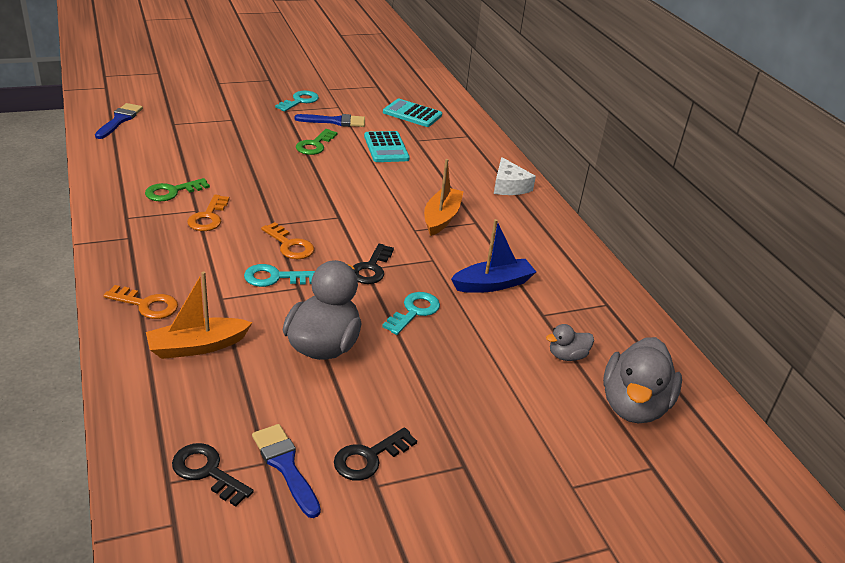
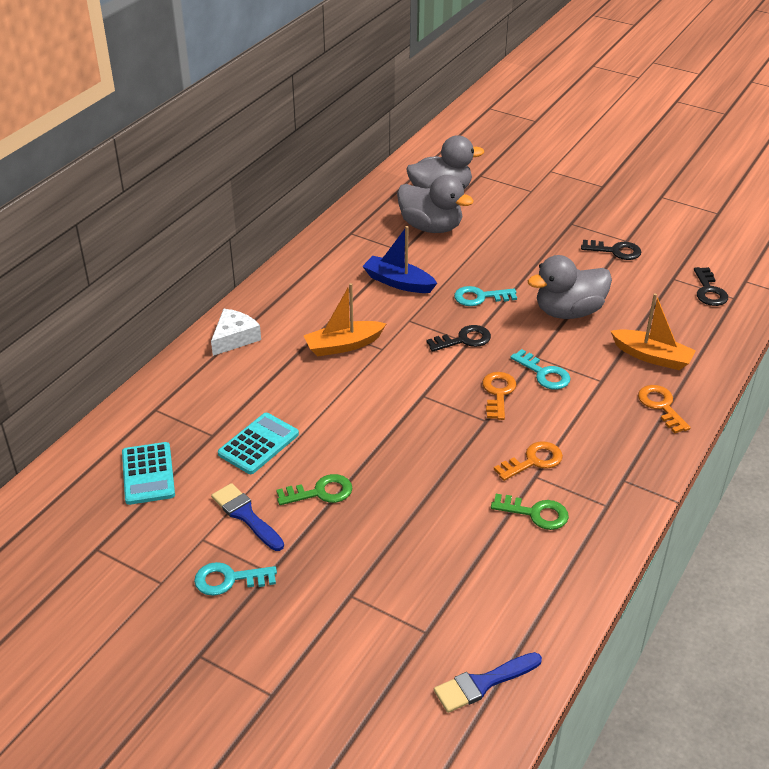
camera: 125 degrees left, 5 degrees up
blue brush [252,424,321,518] -> none
grey duck [546,324,594,361] -> grey duck [397,175,474,233], size x2.06

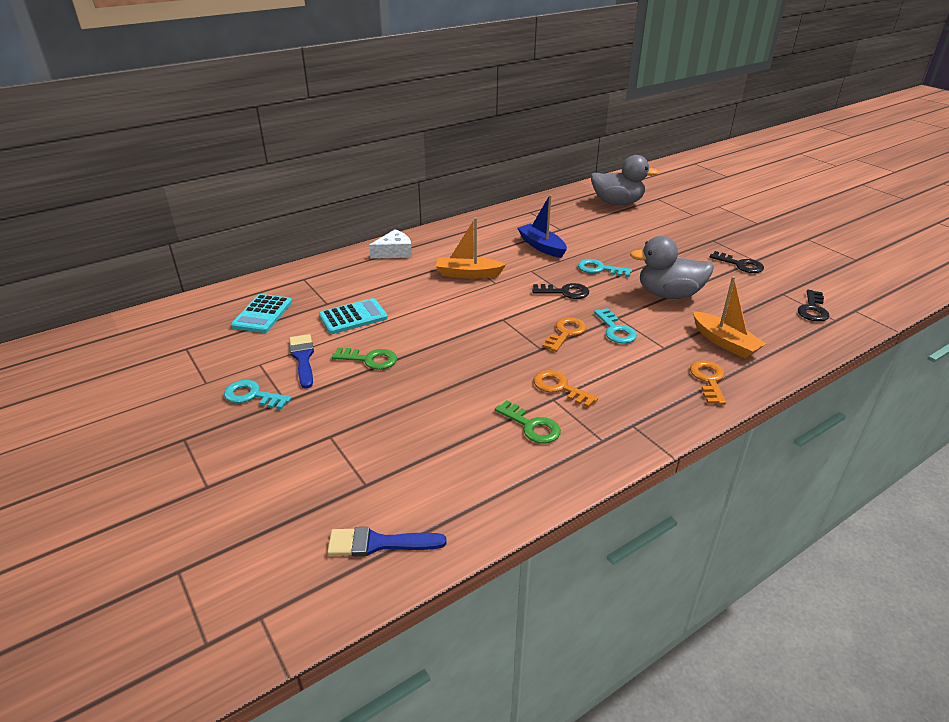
camera: 25 degrees right, 5 degrees down
grey duck [397,175,474,233] -> none
orange key [494,441,563,481] -> orange key turned 135 degrees counterclockwise [534,370,598,408]

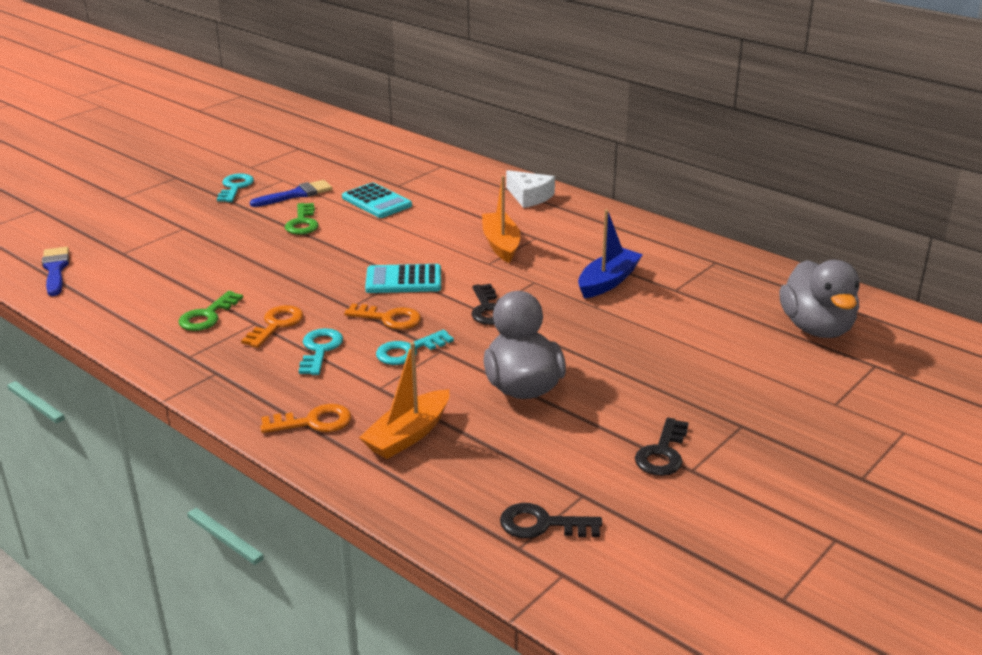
camera: 75 degrees right, 5 degrees down
turquoise calculator [231,294,292,333] -> turquoise calculator moved to [365,264,441,293]
turquoise key [578,259,632,277] -> turquoise key moved to [299,328,343,375]

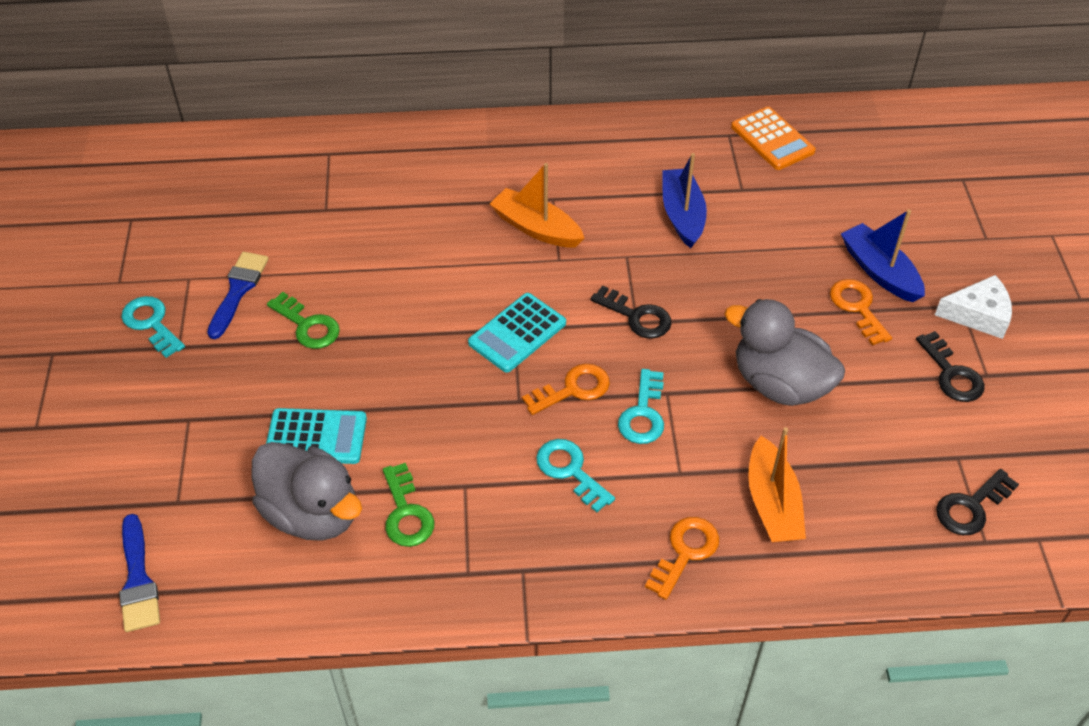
camera: 45 degrees left, 20 degrees up
blue brush [42,247,69,296] -> blue brush turned 135 degrees counterclockwise [119,514,160,632]
orange key [241,305,303,348] -> orange key moved to [830,279,892,345]
turquoise calculator [342,182,412,218] -> turquoise calculator moved to [266,408,367,464]
white cheese [506,170,555,208] -> white cheese moved to [935,275,1012,339]
grey duck [779,260,860,338] -> grey duck moved to [252,442,362,541]
none -> orange calculator [731,107,816,170]
none -> blue boat [841,210,925,302]

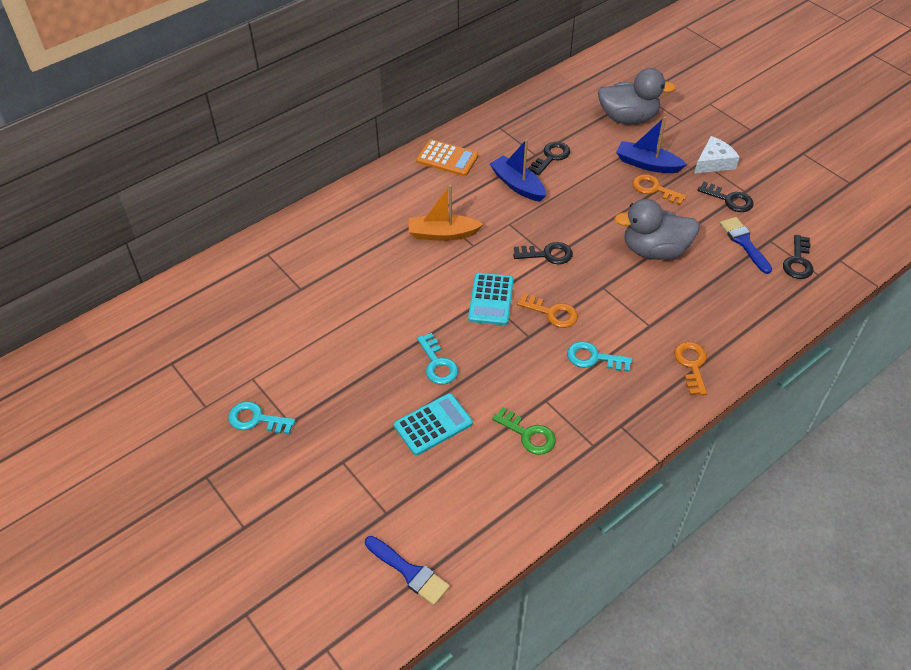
camera: 35 degrees left, 0 degrees up
blue brush [207,252,269,339] -> blue brush moved to [720,217,772,274]
grey duck [252,442,362,541] -> grey duck moved to [598,68,676,124]
green key [267,292,340,349] -> none
orange key [522,363,610,415] -> orange key turned 90 degrees clockwise [517,293,578,328]
turquoise key [618,369,664,444] -> turquoise key moved to [417,333,458,384]
orange calculator [731,107,816,170] -> orange calculator moved to [416,139,479,176]
orange boat [748,427,806,542] -> none
none -> black key [528,142,570,176]

